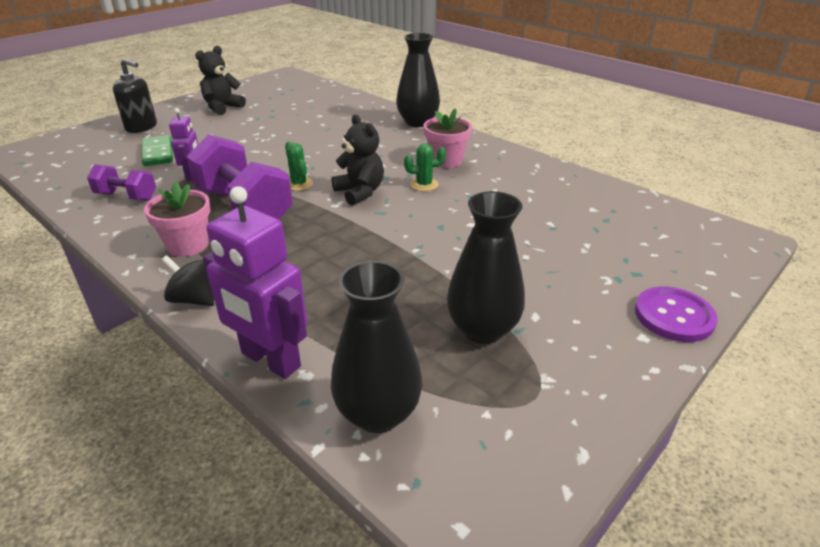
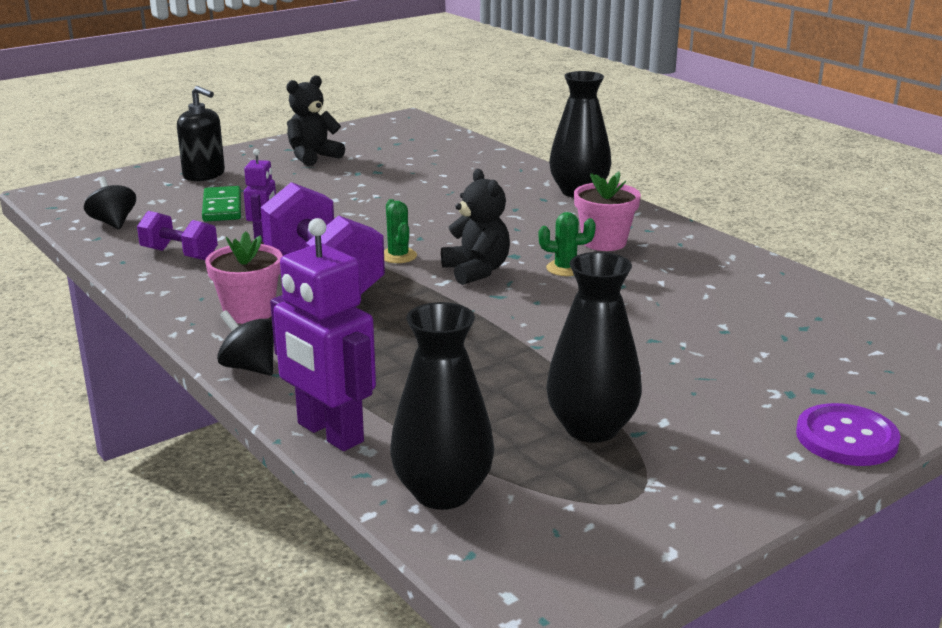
camera: 10 degrees right, 10 degrees down
none -> black spinning top [84,177,136,230]

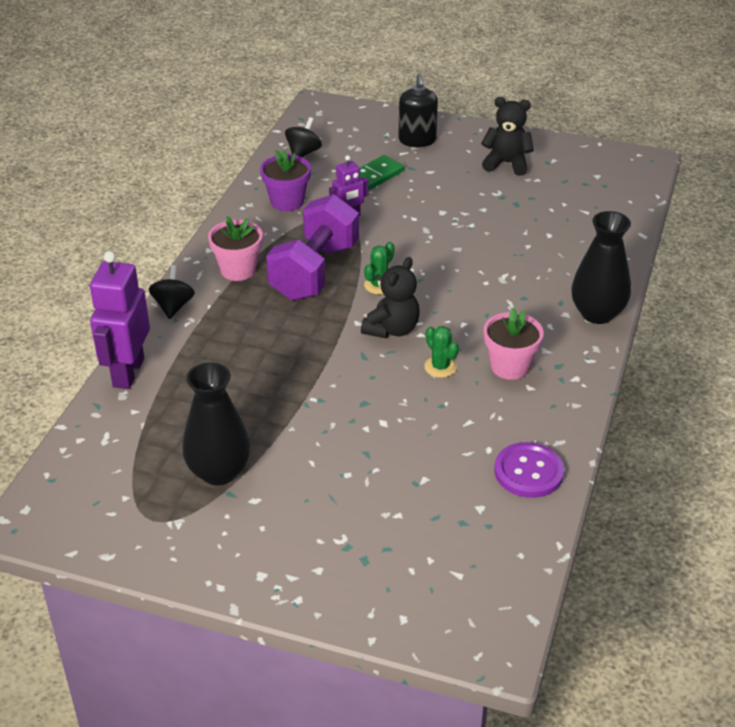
camera: 55 degrees right, 15 degrees up
purple dumbbell [137,211,218,260] -> purple flower pot [260,150,311,211]
black vase [390,302,495,510] -> none
purple button [796,403,901,466] -> purple button moved to [494,442,564,498]

